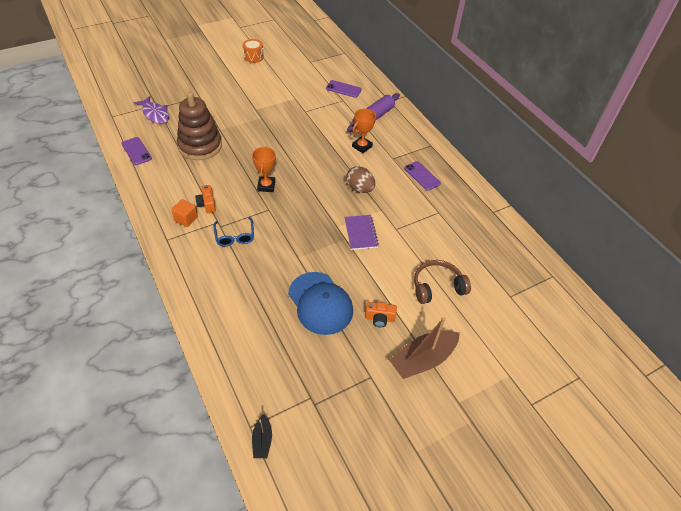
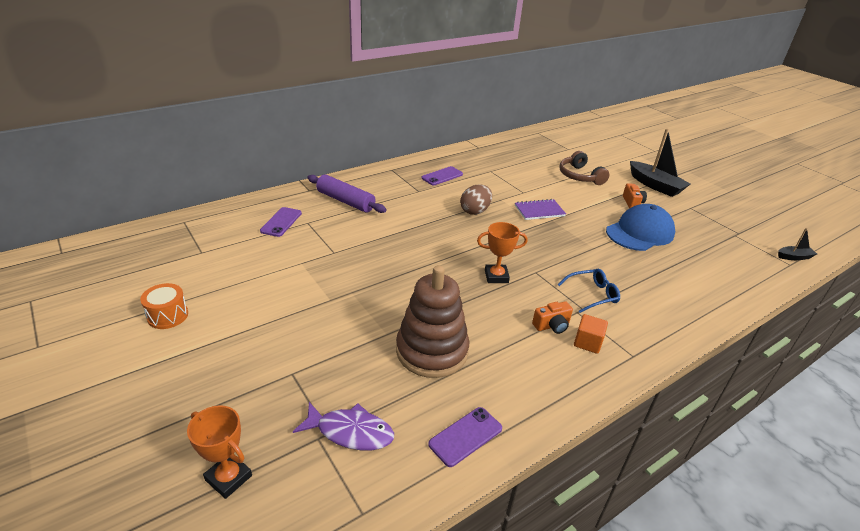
camera: 95 degrees left, 15 degrees down
purple fish [133,96,169,124] -> purple fish turned 60 degrees clockwise [293,402,394,450]
orange trophy [352,109,376,153] -> orange trophy moved to [187,405,252,499]
brown boat [389,317,460,379] -> black boat [630,128,690,197]

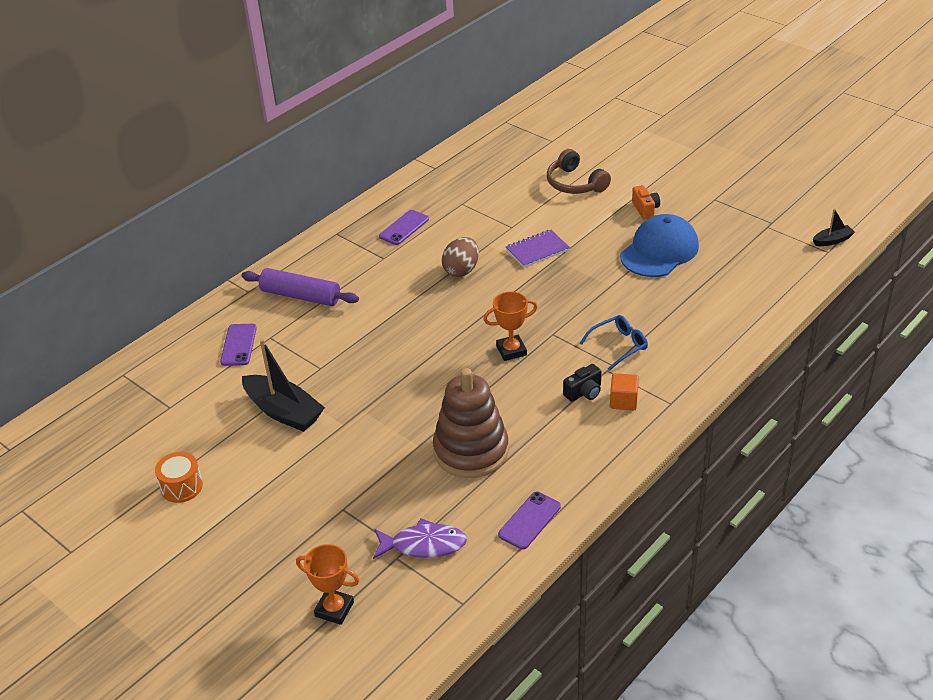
camera: 10 degrees left, 5 degrees up
orange camera [532,301,573,334] -> black camera [563,364,602,402]
black boat [630,128,690,197] -> black boat moved to [242,339,325,432]

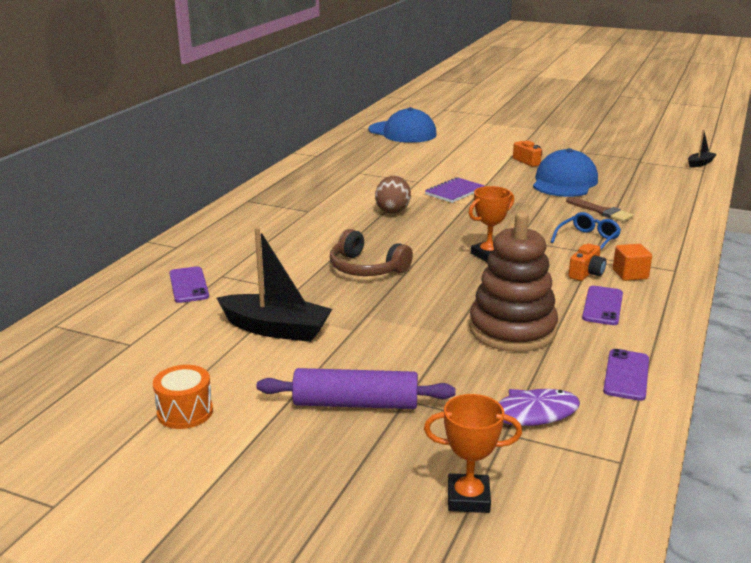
camera: 20 degrees left, 15 degrees down
purple rolling pin [241,268,359,306] -> purple rolling pin moved to [256,368,455,409]
purple phone [379,210,429,245] -> purple phone moved to [582,286,623,325]
brown headphones [547,149,611,194] -> brown headphones moved to [330,229,413,276]
black camera [563,364,602,402] -> orange camera [568,244,606,281]
none -> blue cap [369,107,437,143]
none -> brown brush [566,197,633,222]

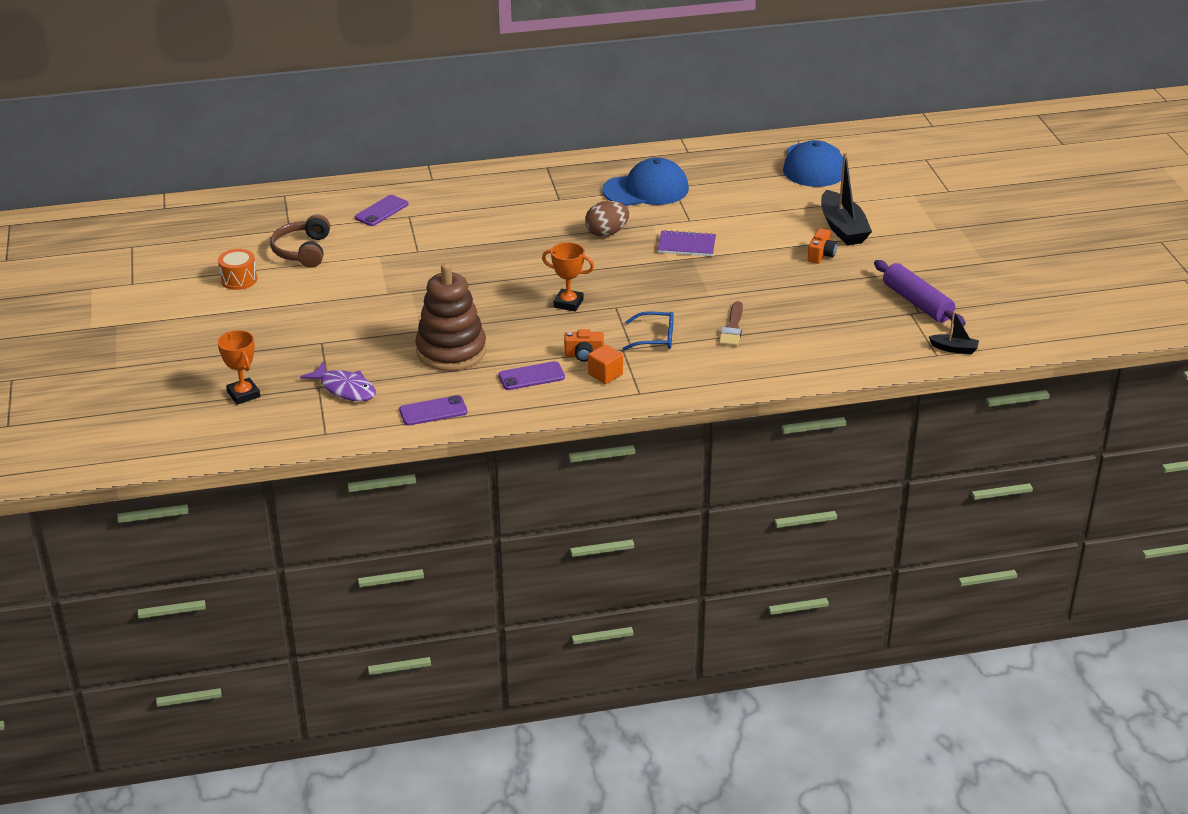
camera: 55 degrees right, 10 degrees up
black boat [217,227,332,342] -> black boat moved to [821,152,872,246]
purple rolling pin [256,368,455,409] -> purple rolling pin moved to [874,260,966,326]
brown headphones [330,229,413,276] -> brown headphones moved to [270,214,330,268]
blue cap [533,148,598,197] -> blue cap moved to [602,157,689,206]

